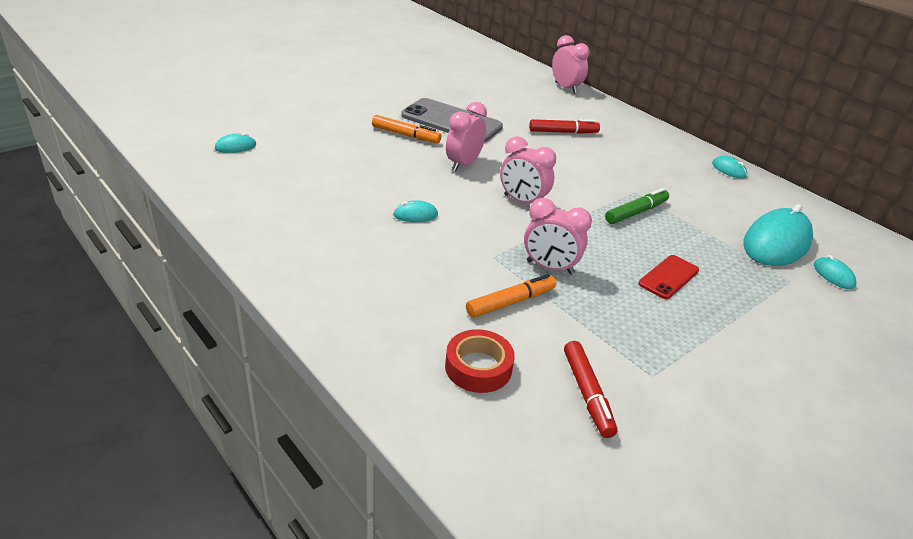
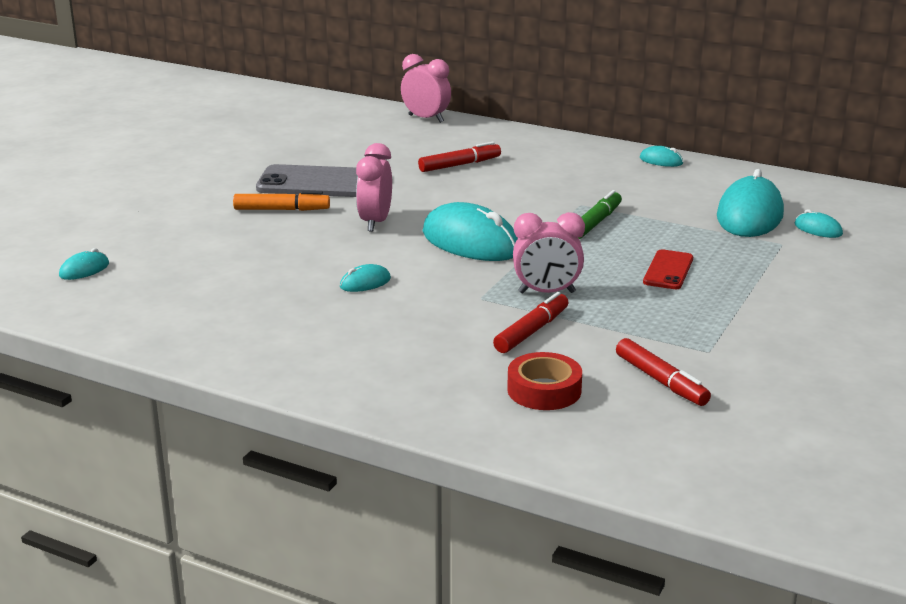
camera: 20 degrees left, 10 degrees down
orange marker [466,274,556,318] -> red marker [493,292,569,353]
pink clock [500,136,556,204] -> turquoise mouse [423,202,518,261]

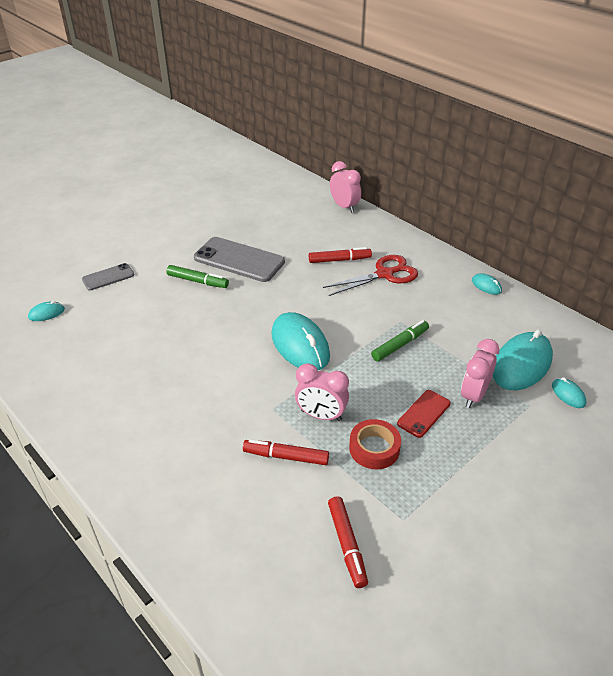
camera: 20 degrees right, 15 degrees up
orange marker [233,191,330,211] -> green marker [167,265,229,288]
turquoise mouse [340,264,391,292] -> none
pink clock [356,143,392,232] -> pink clock moved to [461,339,500,408]
red marker [493,292,569,353] -> red marker turned 135 degrees counterclockwise [243,440,329,465]
red tape [507,352,582,410] -> red tape moved to [349,419,401,469]
none -> grey phone [82,263,134,291]
none -> red scissors [323,255,418,296]

